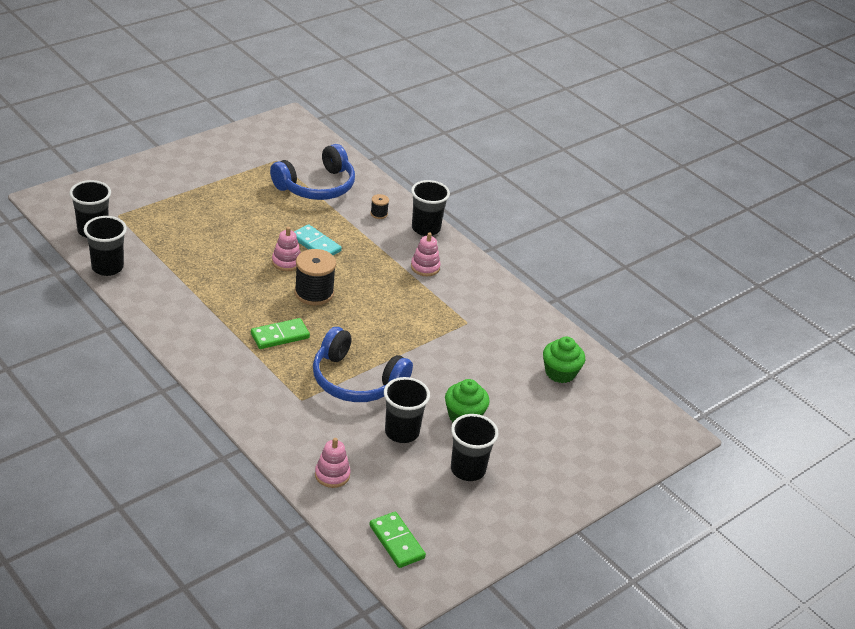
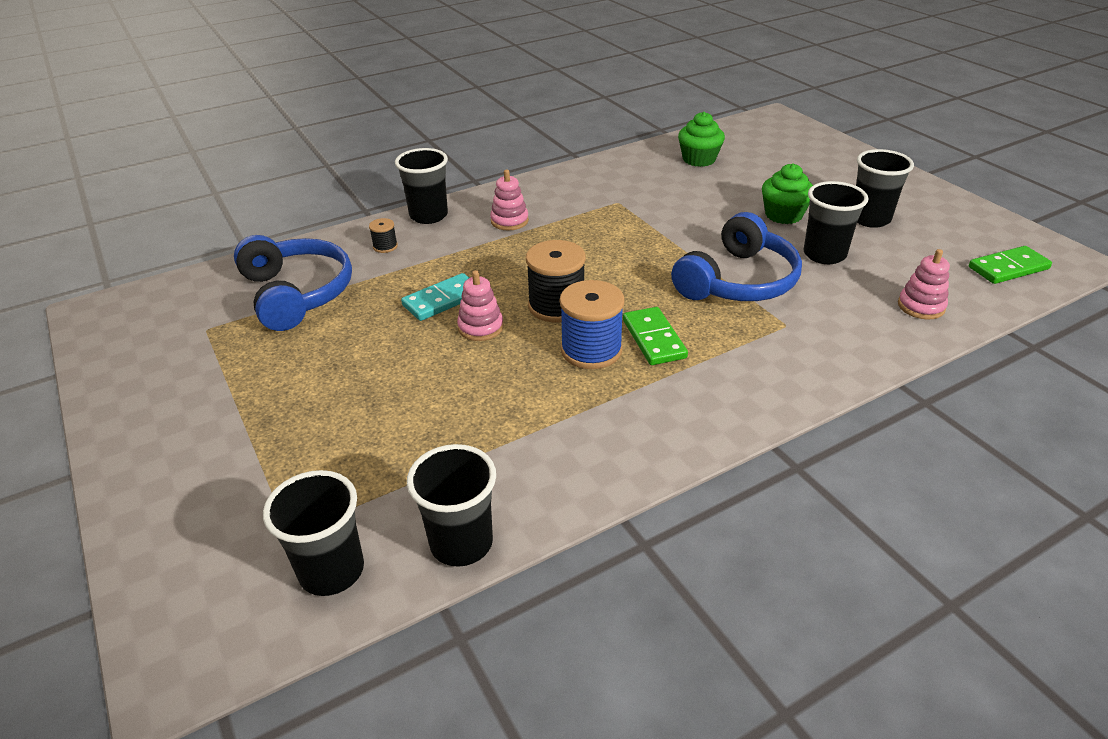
camera: 75 degrees left, 0 degrees up
none -> blue spool [560,280,625,369]

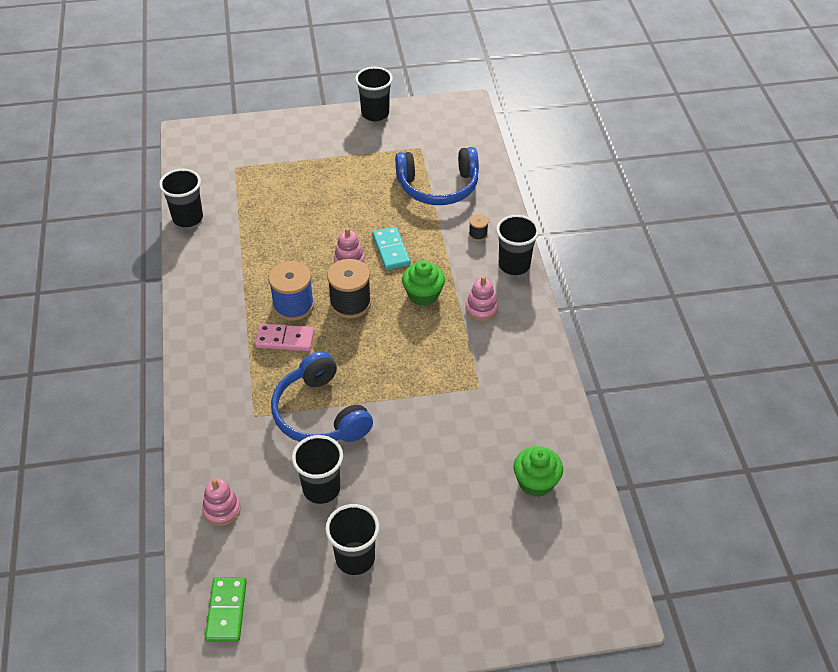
camera: 110 degrees right, 10 degrees up
black cup [263,470,364,596] -> black cup moved to [355,67,393,121]
green domino [623,307,688,365] -> pink domino [255,323,314,351]
green cupcake [762,163,813,224] -> green cupcake moved to [402,260,445,306]

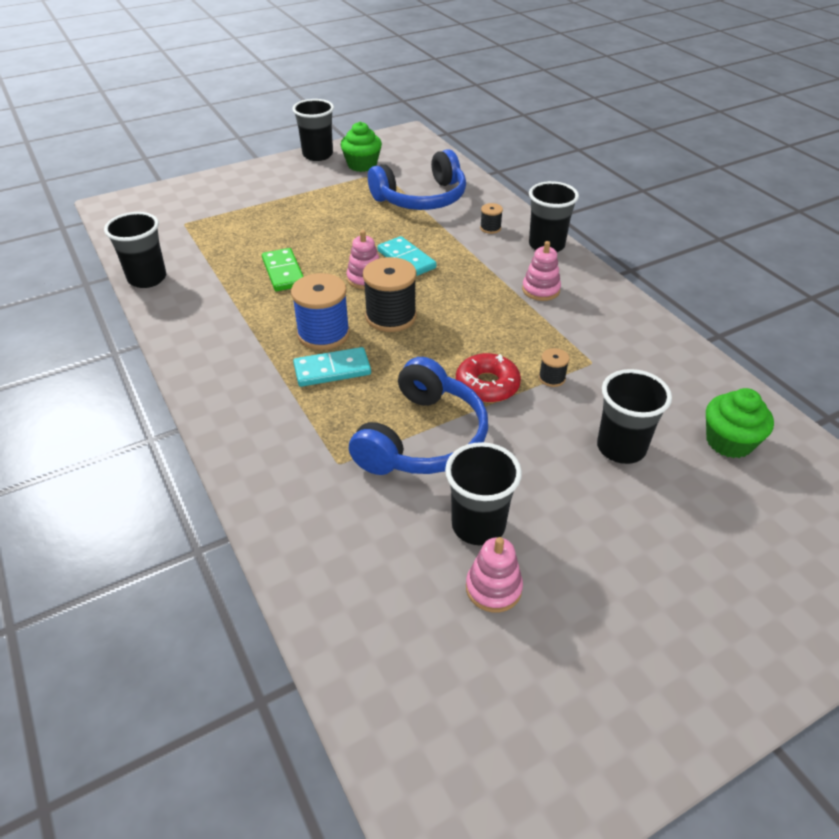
camera: 20 degrees left, 5 degrees down
pink stacking toy [202,478,241,526] -> pink stacking toy moved to [466,537,523,613]
green domino [205,577,247,642] -> green domino moved to [262,248,304,291]
pink domino [255,323,314,351] -> turquoise domino [293,347,371,387]
blue headphones [271,351,373,442] -> blue headphones turned 105 degrees counterclockwise [349,357,488,475]
black cup [325,504,379,575] -> black cup moved to [597,369,672,464]
green cupcake [402,260,445,306] -> green cupcake moved to [341,122,382,172]
none -> red donut [456,353,521,403]
none -> black spool [539,348,569,387]

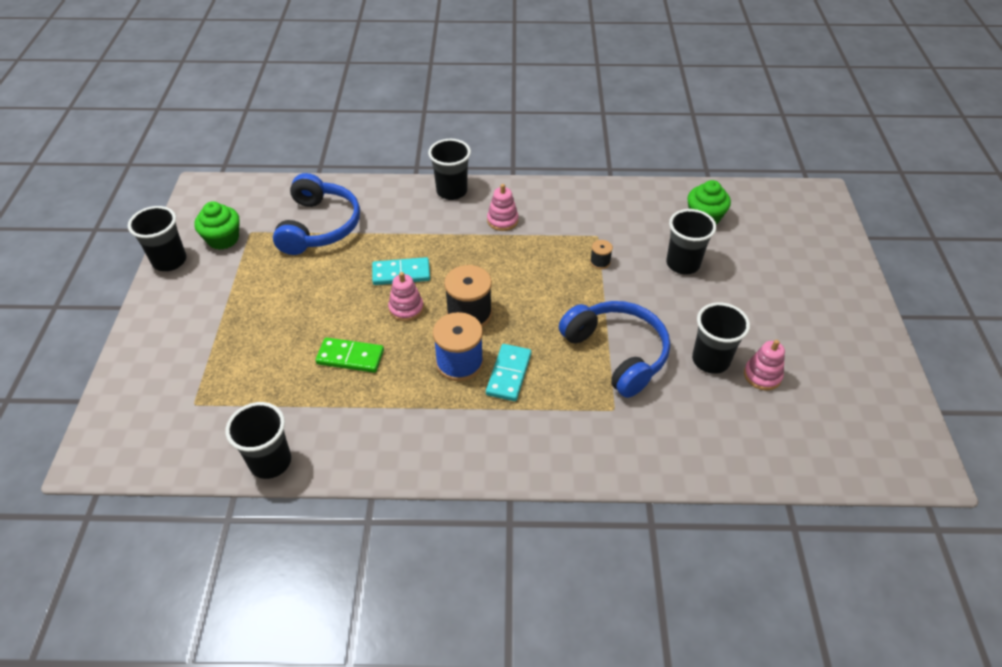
camera: 60 degrees left, 5 degrees up
red donut [456,353,521,403] -> none
black spool [480,203,503,234] -> none

